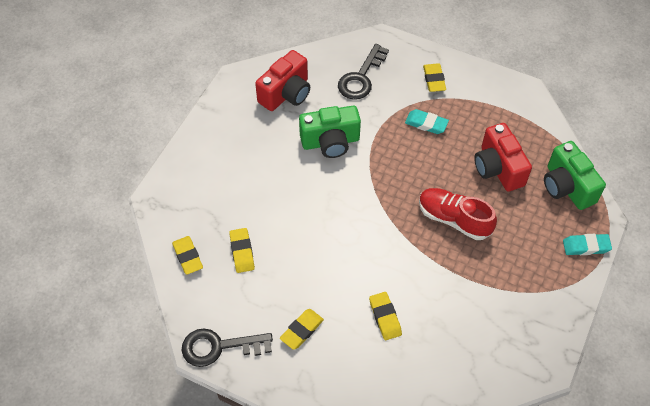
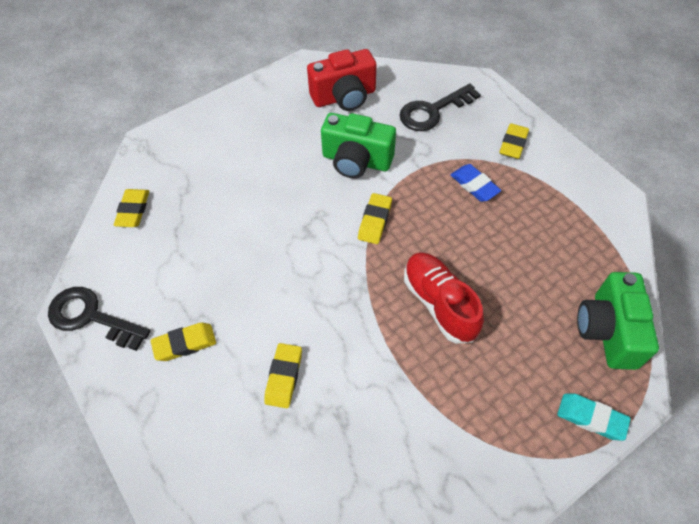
camera: 30 degrees right, 0 degrees up
yellow eraser [229,228,255,273] -> yellow eraser moved to [358,193,392,244]
turquoise eraser [405,109,449,134] -> blue eraser [451,164,501,202]
red camera [474,123,532,191] -> none

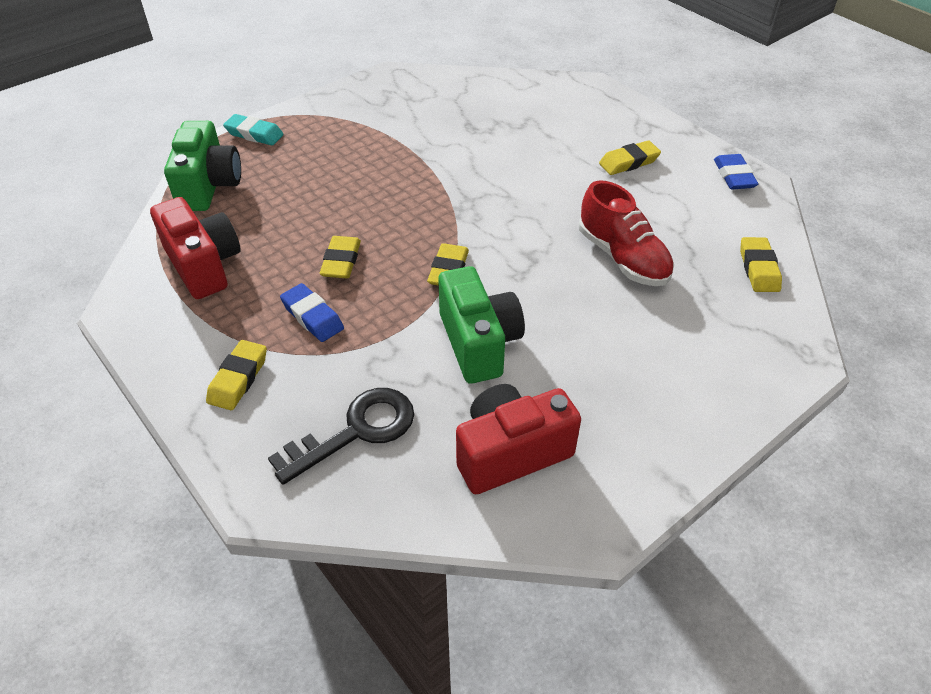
camera: 175 degrees right, 10 degrees down
black key [48,287,151,351] -> blue eraser [714,154,758,190]
yellow eraser [264,343,302,408] -> yellow eraser moved to [320,236,361,278]
green camera [321,113,396,178] -> green camera turned 60 degrees clockwise [438,266,525,384]
red shoe [404,252,484,343] -> red shoe moved to [579,180,674,286]
none -> red camera [150,197,241,299]

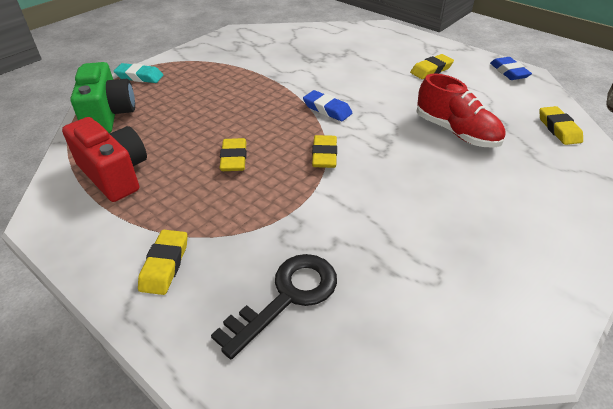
camera: 10 degrees left, 5 degrees down
blue eraser [280,283,344,342] -> blue eraser moved to [303,90,352,121]
green camera [438,266,525,384] -> none
red camera [456,384,581,494] -> none

